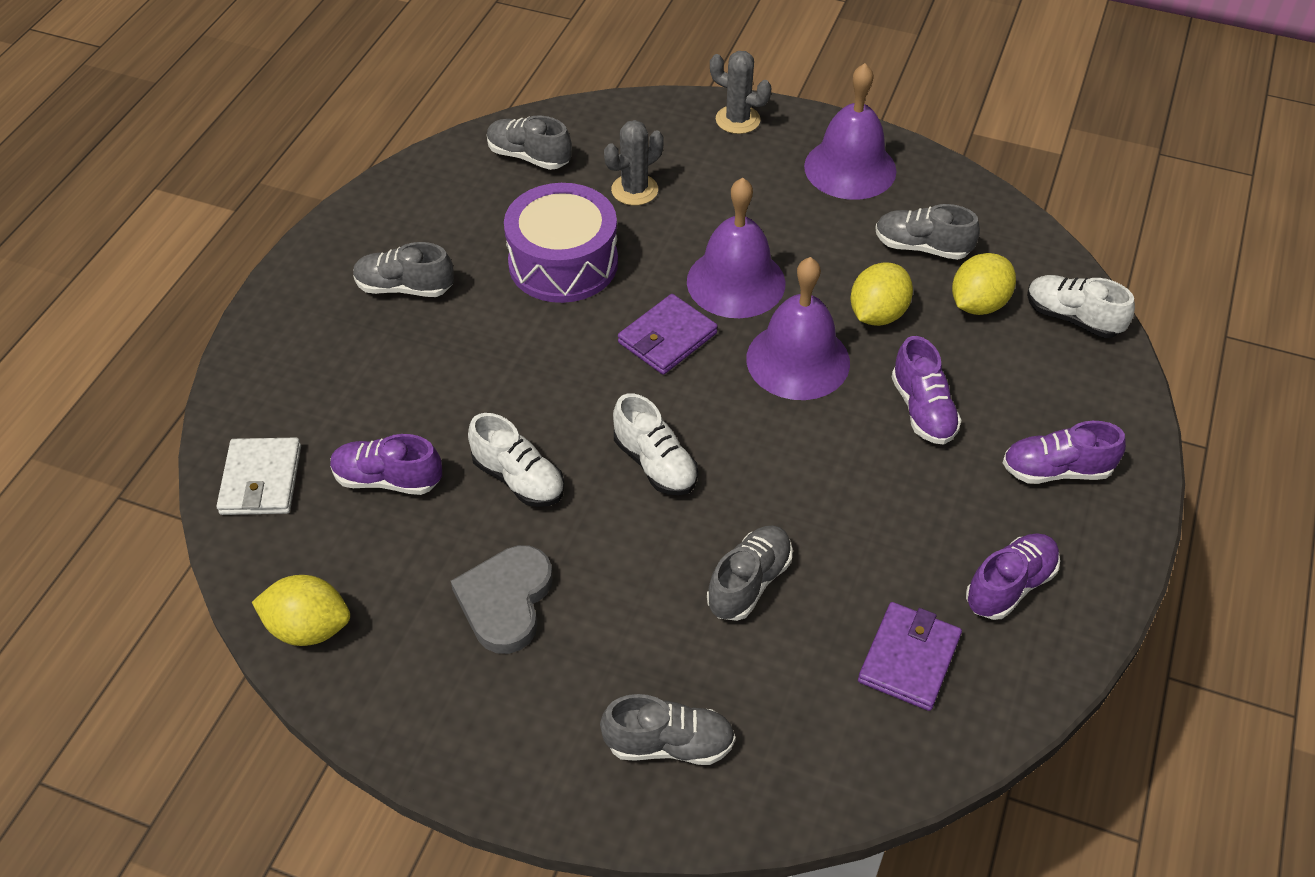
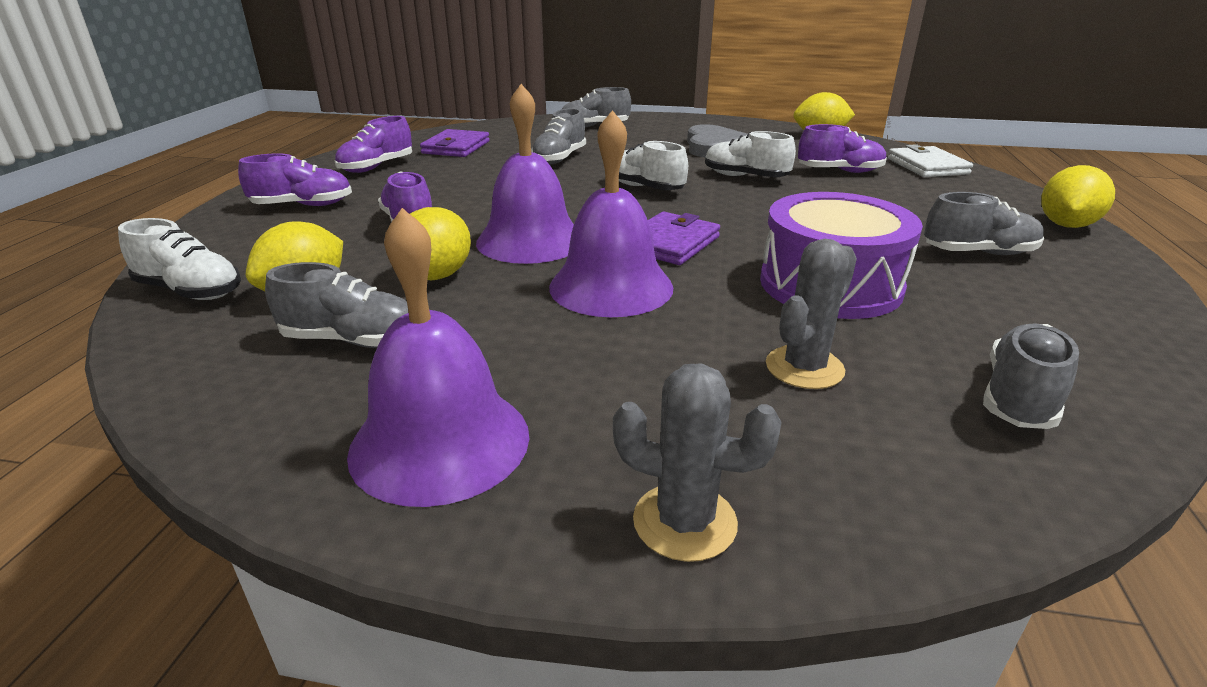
camera: 170 degrees right, 20 degrees down
grey shoe [487,115,572,170] -> grey shoe turned 75 degrees counterclockwise [983,323,1079,429]
none -> yellow lemon [1041,165,1115,228]

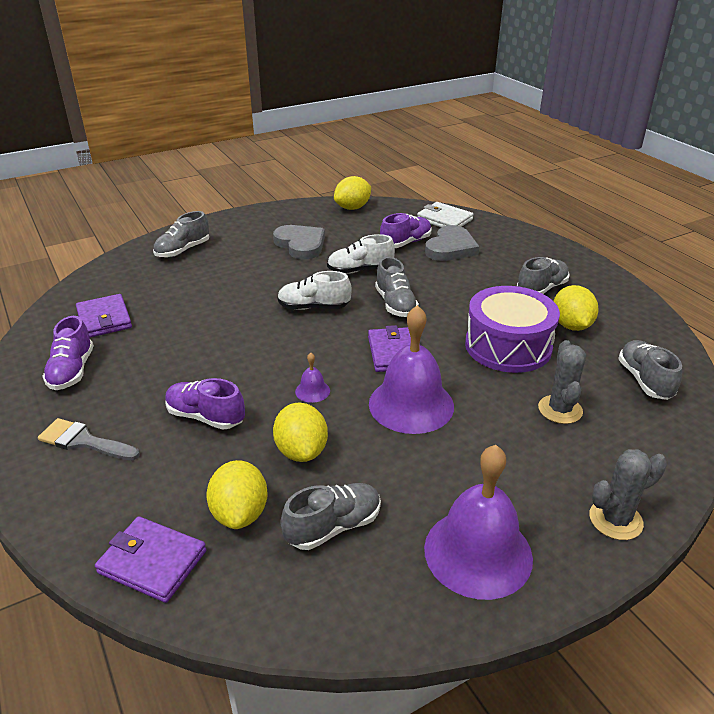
camera: 40 degrees left, 5 degrees up
white shoe [118,218,241,300] -> purple wallet [95,516,206,603]
purple shoe [238,153,352,206] -> grey brush [38,418,140,460]
purple bell [476,84,574,264] -> purple bell [295,353,330,403], size x0.42
grey shoe [531,108,586,164] -> grey shoe moved to [375,257,419,317]
yellow lemon [1041,165,1115,228] -> yellow lemon moved to [554,285,598,331]
none -> grey heart [425,225,480,261]

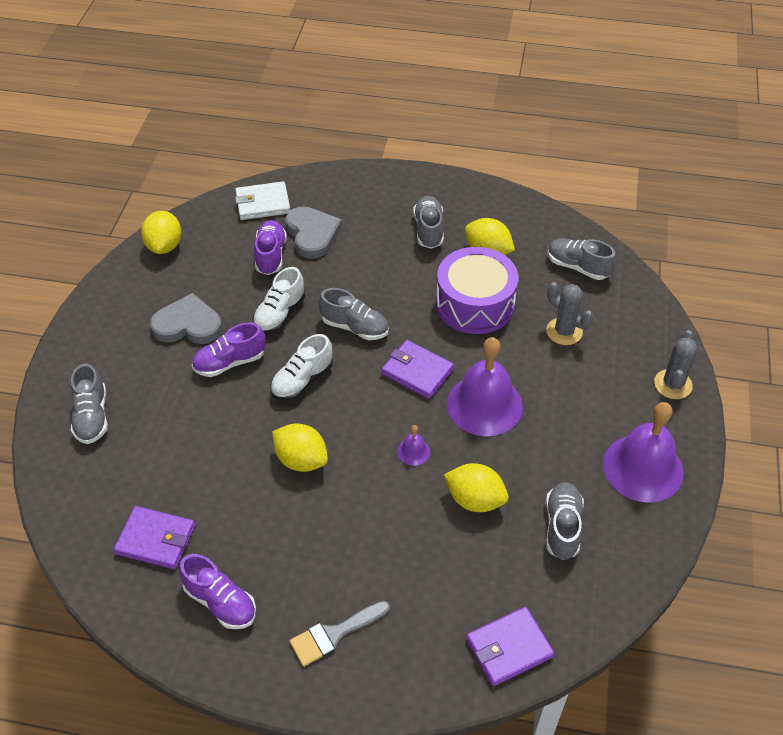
camera: 50 degrees left, 15 degrees up
purple shoe [165,378,245,430] -> purple shoe moved to [192,322,266,377]
yellow lemon [206,460,268,529] -> yellow lemon moved to [272,423,328,472]

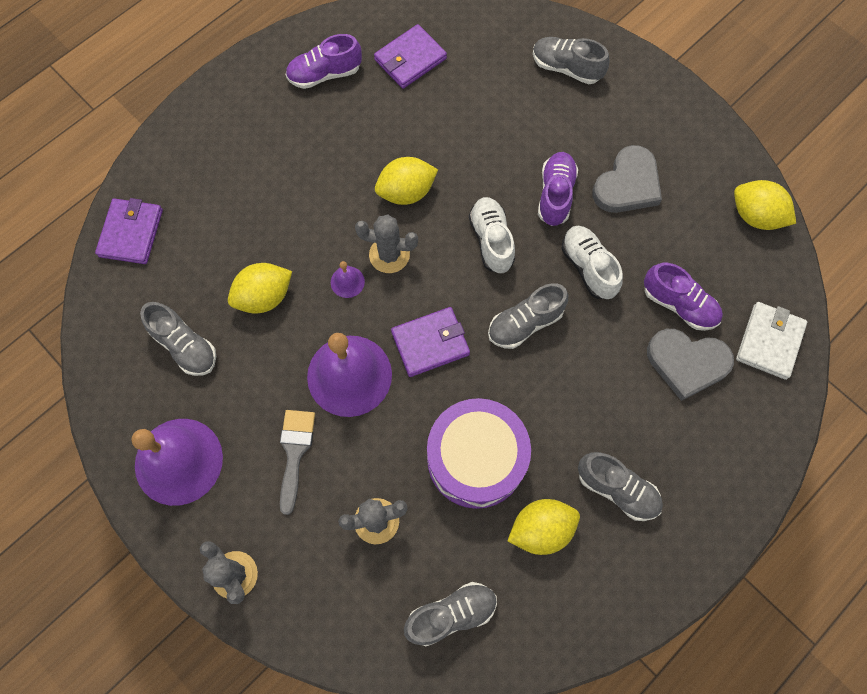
camera: 125 degrees right, 20 degrees up
grey brush [290,601,390,667] -> grey brush moved to [280,410,315,515]
none -> grey cactus [355,214,418,273]

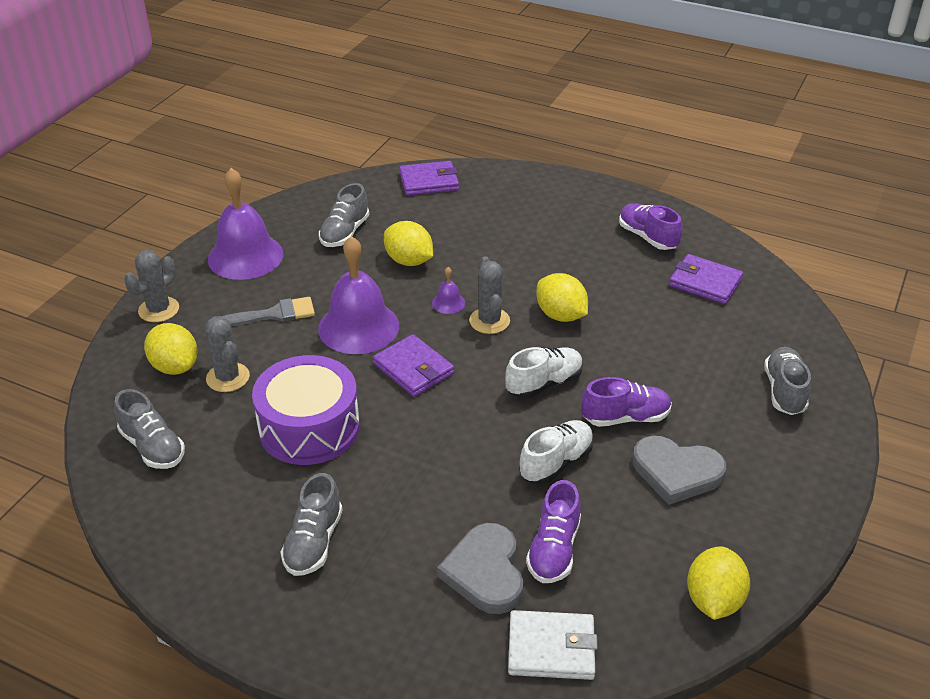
camera: 70 degrees right, 30 degrees down
grey shoe [488,283,568,349] -> none
yellow lemon [508,499,580,555] -> yellow lemon moved to [144,323,198,375]

